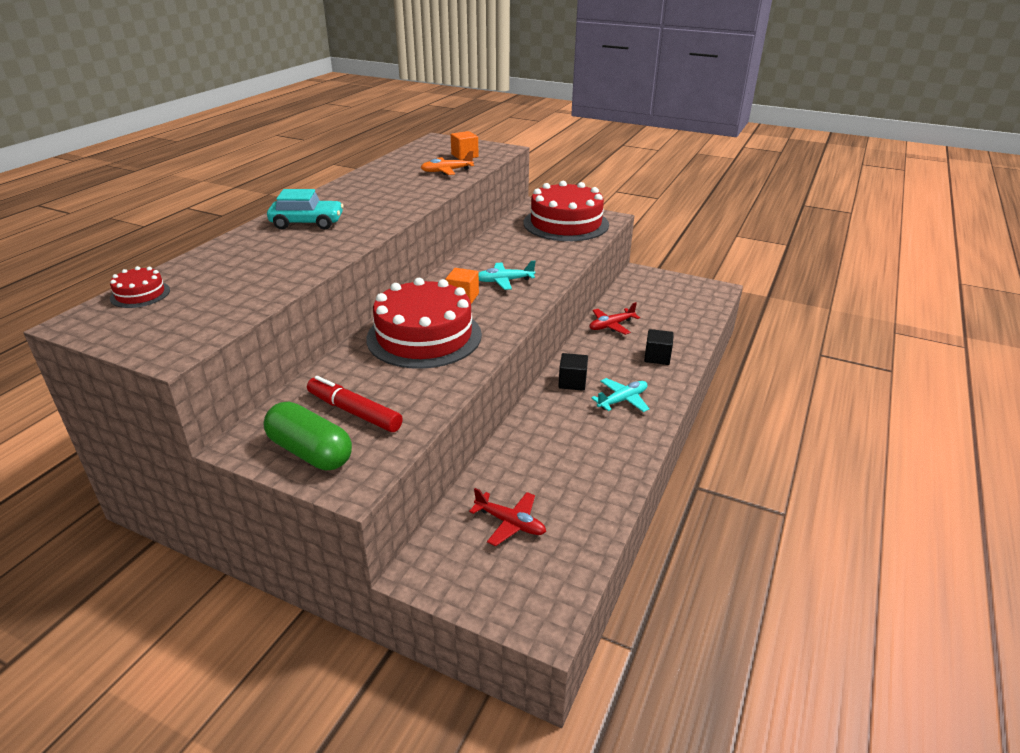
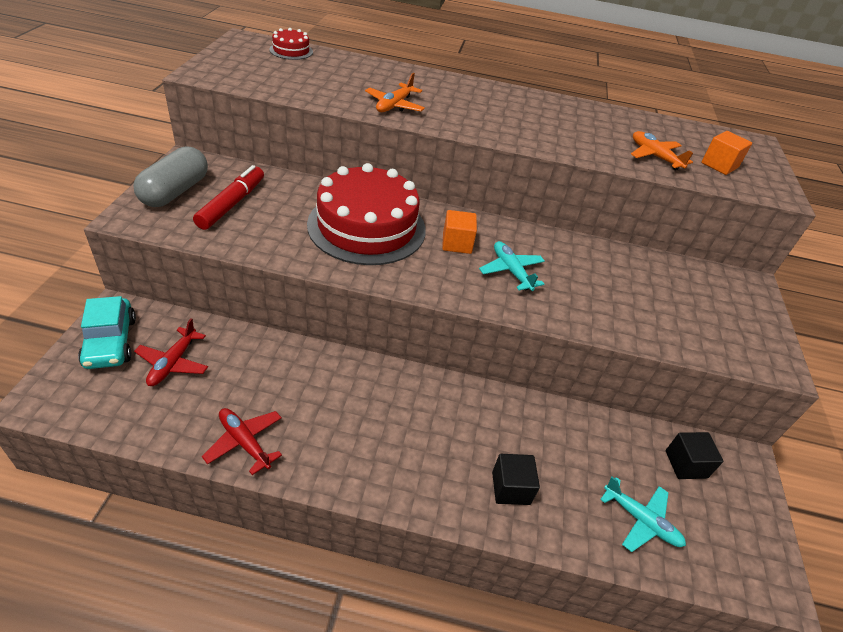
camera: 70 degrees right, 10 degrees up
green capsule [263,402,352,470] -> grey capsule [133,146,208,207]
turquoise car [267,189,344,229] -> turquoise car moved to [78,296,136,369]
red cake [524,181,609,241] -> none
black cube [558,353,588,391] -> black cube moved to [666,432,723,479]
red plane [590,302,640,335] -> red plane moved to [202,408,282,475]
turquoise plane [591,378,649,412] -> turquoise plane moved to [600,477,686,552]
none -> orange plane [365,73,425,112]

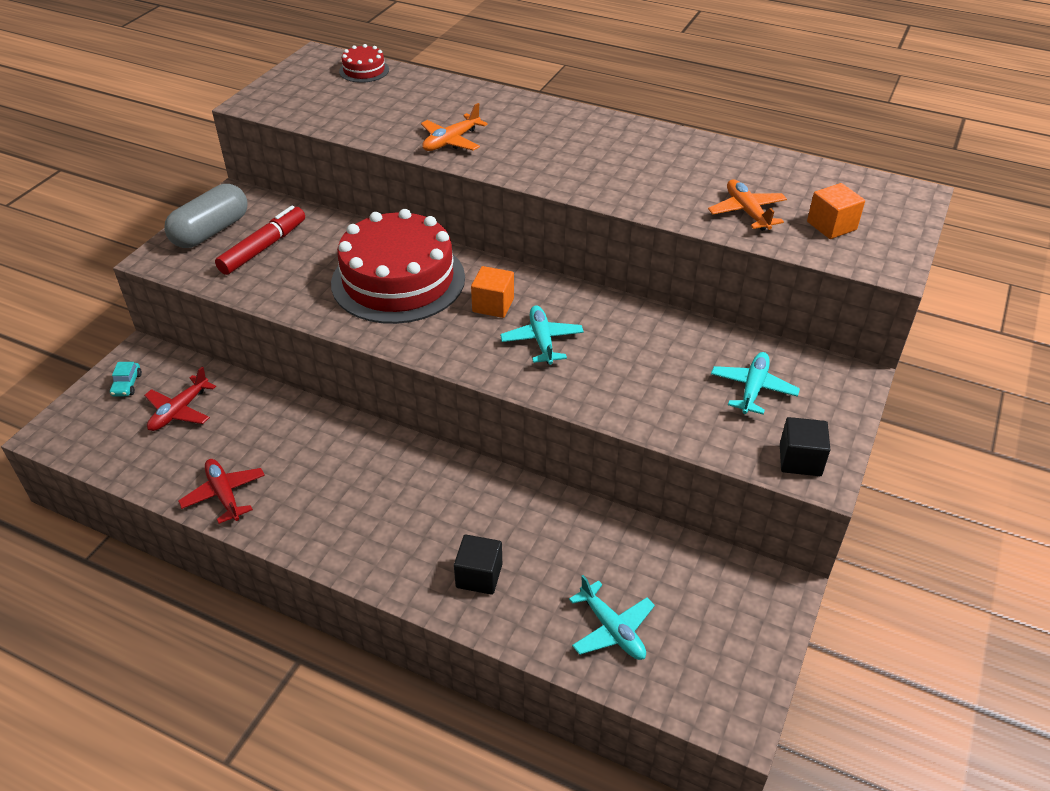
camera: 20 degrees right, 0 degrees up
turquoise car [78,296,136,369] -> turquoise car [110,362,142,396], size x0.50
black cube [666,432,723,479] -> black cube moved to [780,417,830,476]
none -> turquoise plane [711,352,800,414]

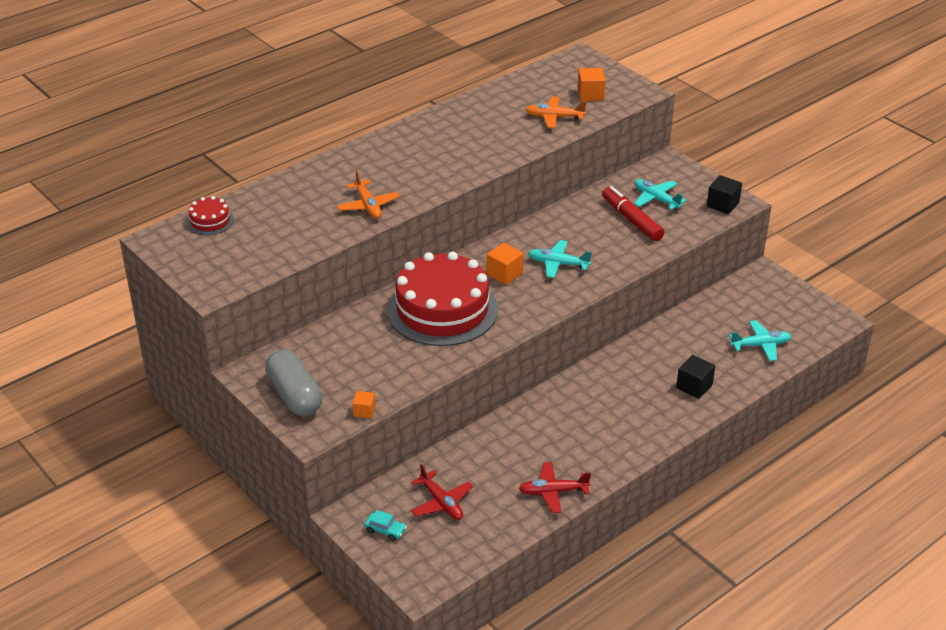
camera: 65 degrees left, 5 degrees down
red marker [215,206,305,275] -> red marker moved to [602,186,664,241]
none -> orange cube [353,391,375,418]

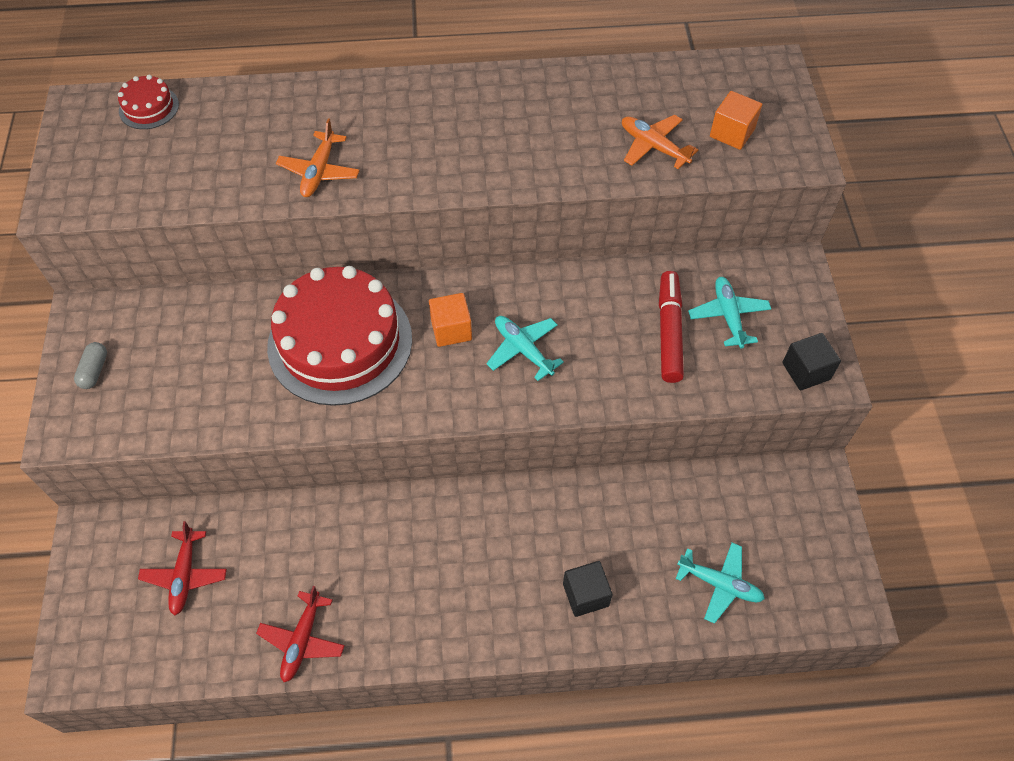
camera: 35 degrees right, 20 degrees up
grey capsule [265,349,322,416] -> grey capsule [74,342,107,389], size x0.48
orange cube [353,391,375,418] -> none
turquoise car [364,510,407,541] -> none
red plane [519,462,591,513] -> red plane turned 105 degrees counterclockwise [256,586,345,682]

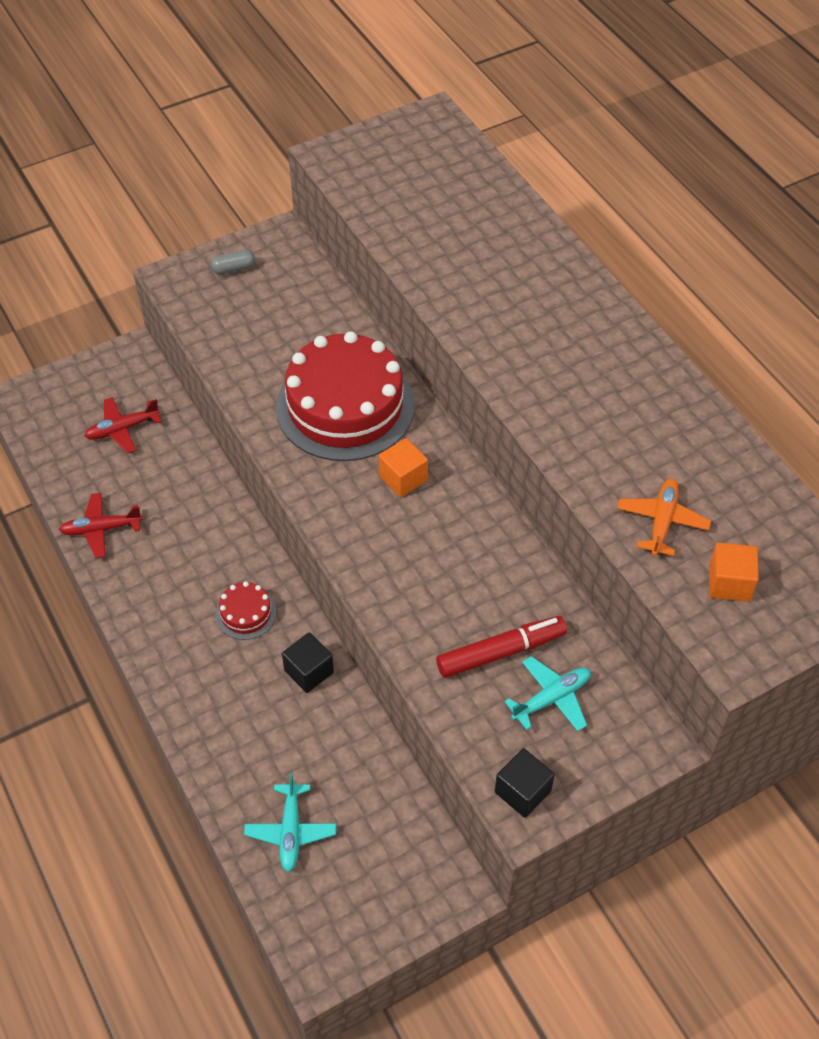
camera: 65 degrees right, 5 degrees down
red cake [118,75,179,129] -> red cake moved to [216,581,276,640]
orange plane [276,119,360,197] -> none
turquoise plane [487,316,564,381] -> none
black cube [563,561,613,617] -> black cube moved to [282,632,334,693]

